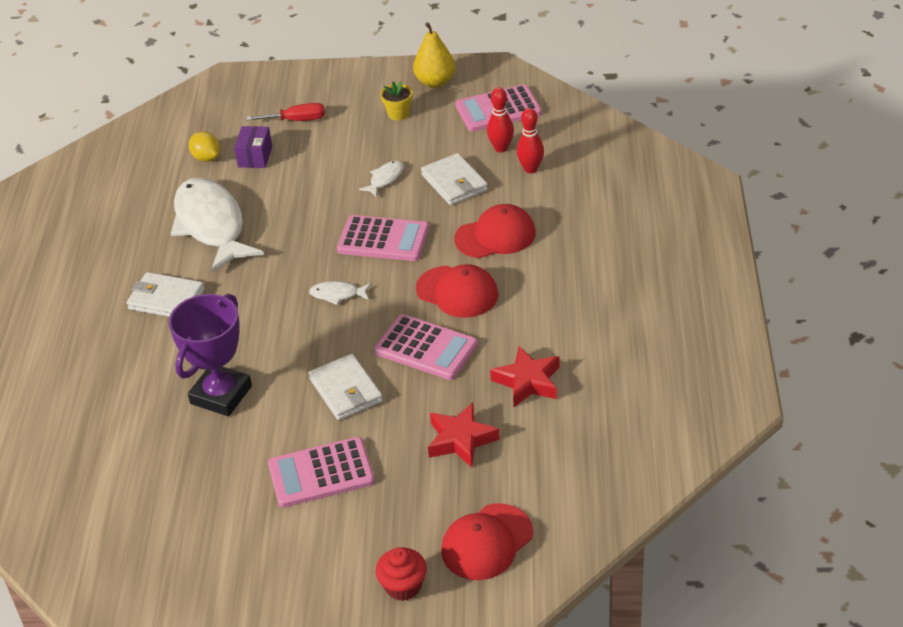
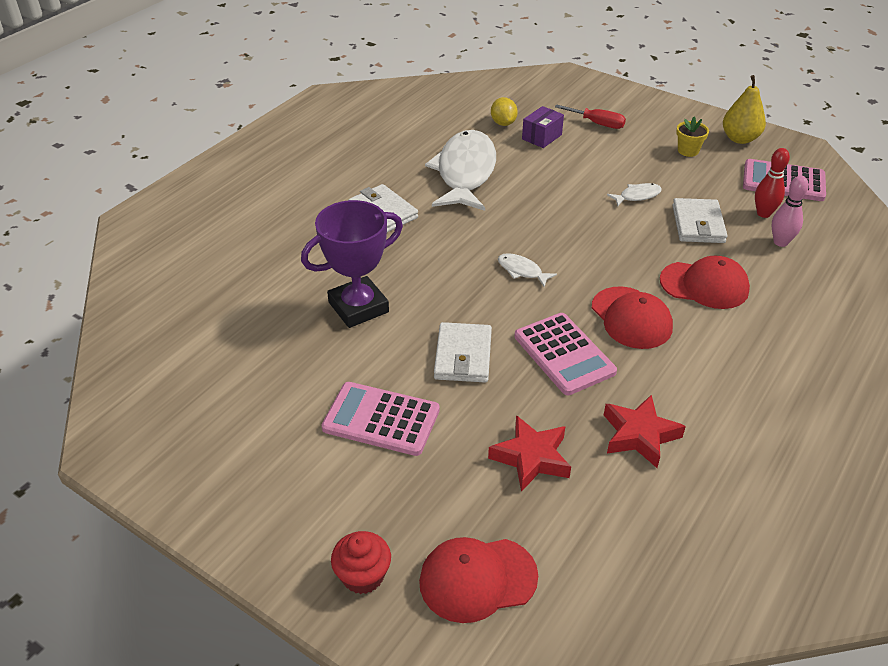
camera: 30 degrees right, 0 degrees up
pink calculator [337,215,429,261] -> none
red bowling pin [517,108,544,173] -> pink bowling pin [771,176,809,247]

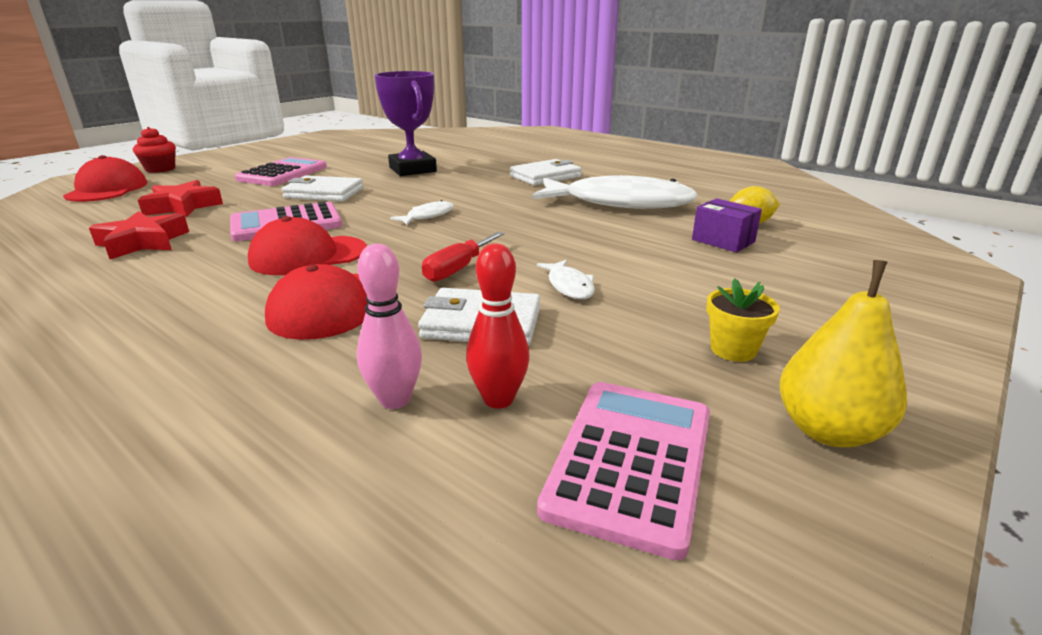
camera: 95 degrees right, 15 degrees down
red screwdriver [555,105,626,129] -> red screwdriver moved to [422,232,505,282]

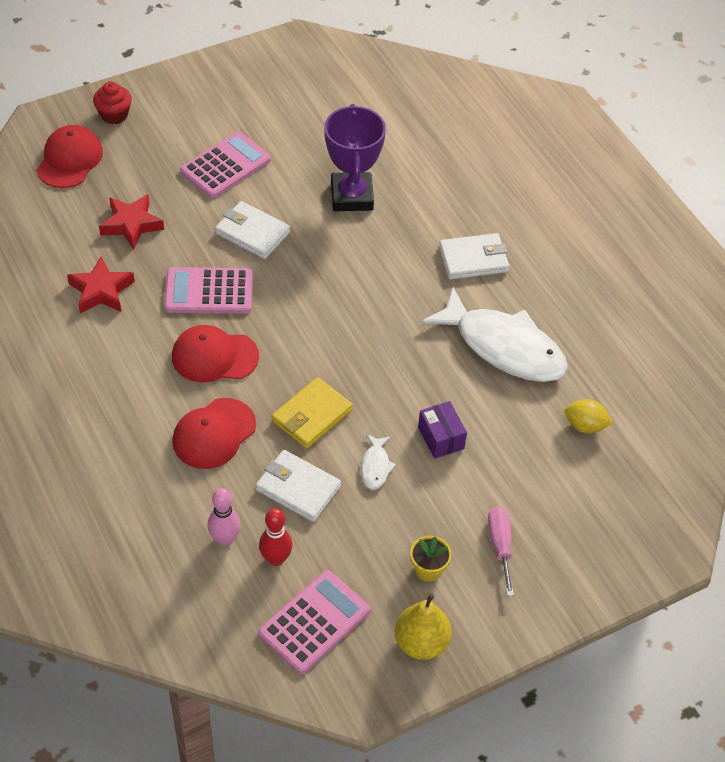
camera: 20 degrees right, 25 degrees up
white fish [390,200,454,225] -> none
red screwdriver [422,232,505,282] -> yellow wallet [272,377,353,449]
purple box [692,198,762,252] -> purple box moved to [418,401,467,459]
none -> pink screwdriver [488,506,514,596]

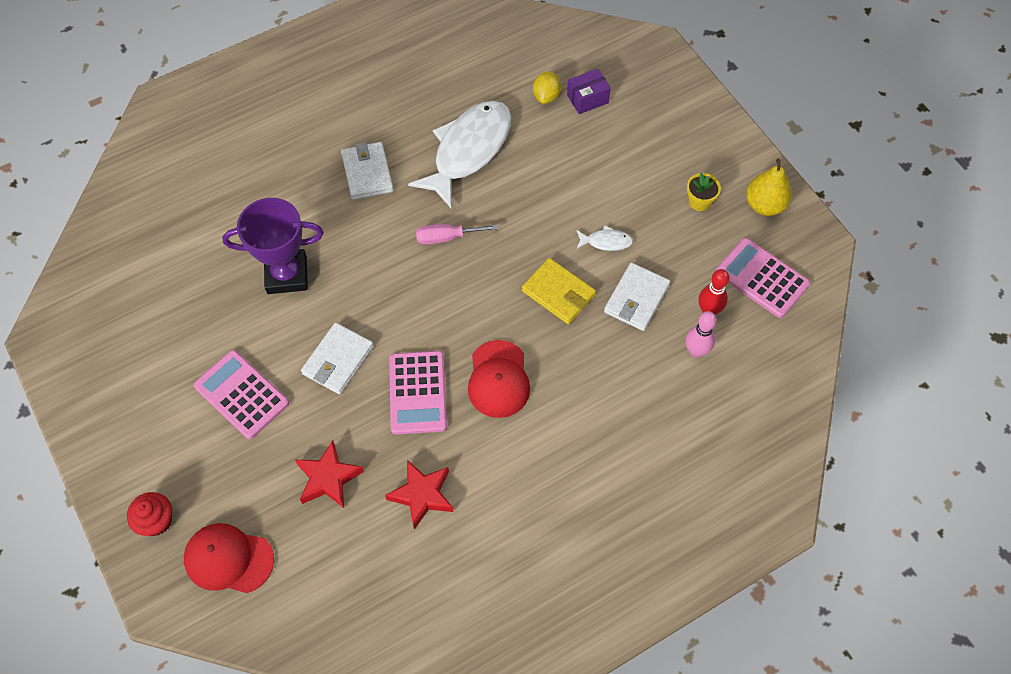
camera: 90 degrees left, 10 degrees up
red cap [172,398,256,469] -> none
purple box [418,401,467,459] -> purple box moved to [567,69,611,114]
pink screwdriver [488,506,514,596] -> pink screwdriver moved to [416,224,498,245]

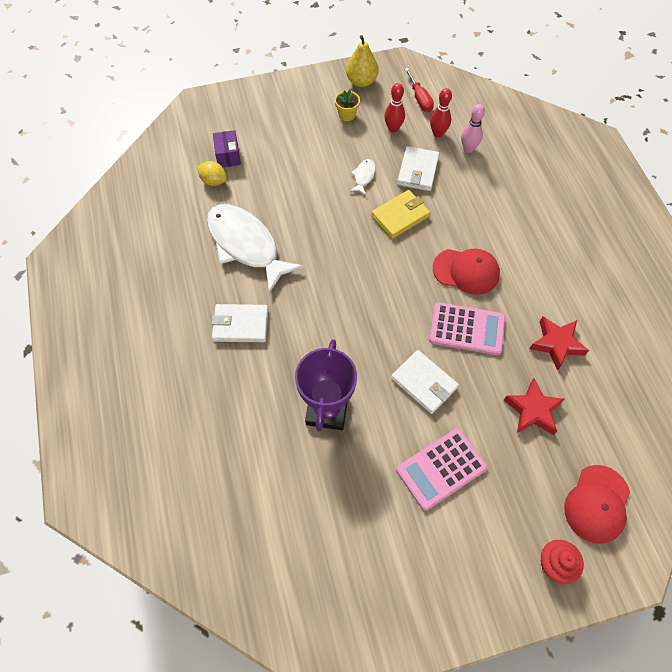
camera: 75 degrees left, 0 degrees up
pink screwdriver [416,224,498,245] -> none
white wallet [604,263,670,331] -> white wallet turned 60 degrees clockwise [397,146,439,191]
pink calculator [716,238,810,318] -> red screwdriver [404,68,434,112]
none -> red bowling pin [384,83,405,133]

